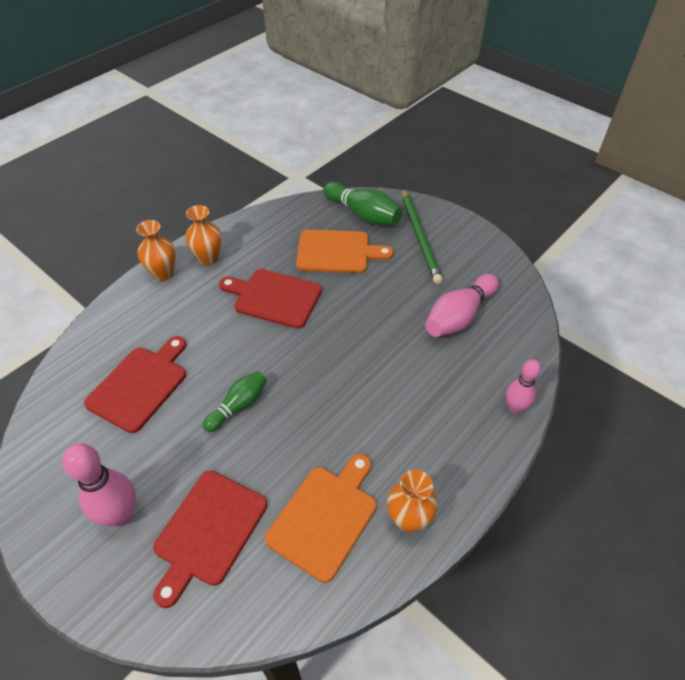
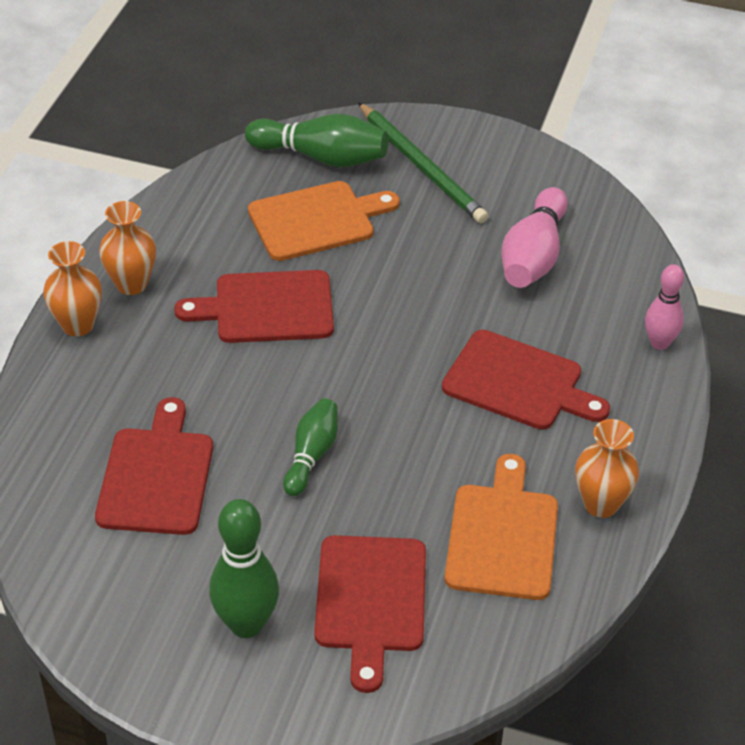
camera: 25 degrees left, 5 degrees down
pink bowling pin [62,443,136,527] -> green bowling pin [209,499,279,638]
none -> red cutting board [442,330,610,430]

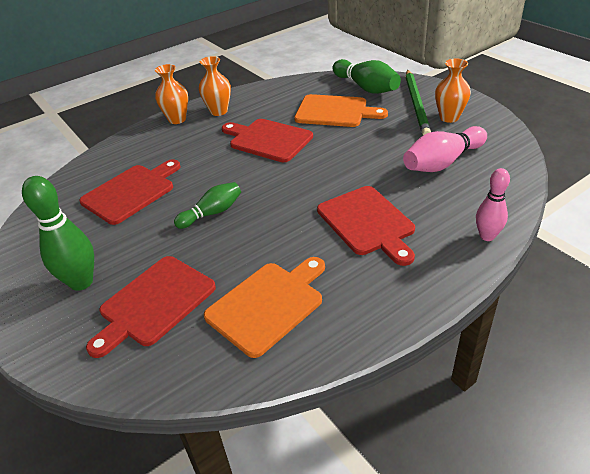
camera: 40 degrees right, 5 degrees down
orange vase [575,419,639,518] -> orange vase moved to [435,59,471,123]

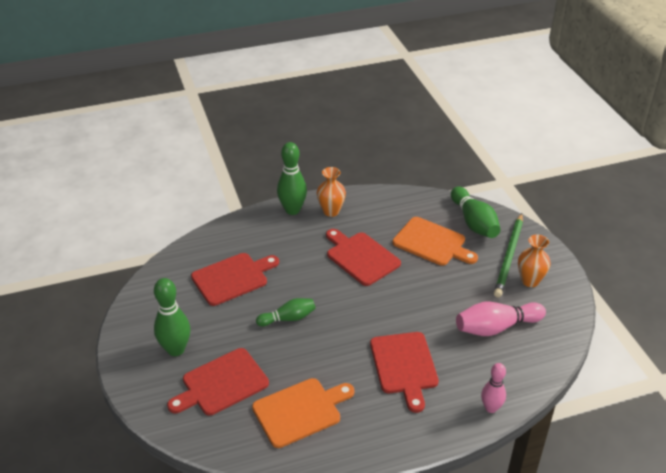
camera: 15 degrees right, 0 degrees up
orange vase [155,64,188,124] -> green bowling pin [277,142,307,215]

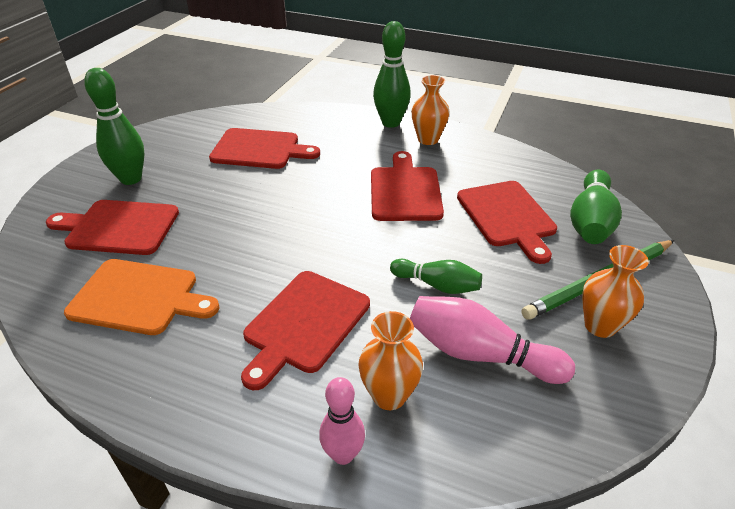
camera: 40 degrees right, 0 degrees up
green bowling pin [256,298,316,327] -> green bowling pin moved to [390,259,482,294]
orange cutting board [392,217,478,266] -> red cutting board [457,181,557,264]
none -> orange vase [358,311,423,410]

